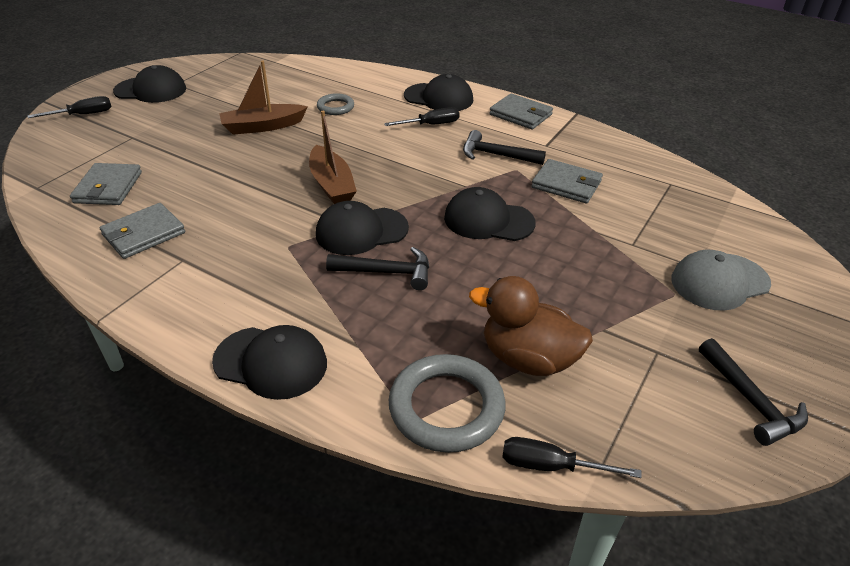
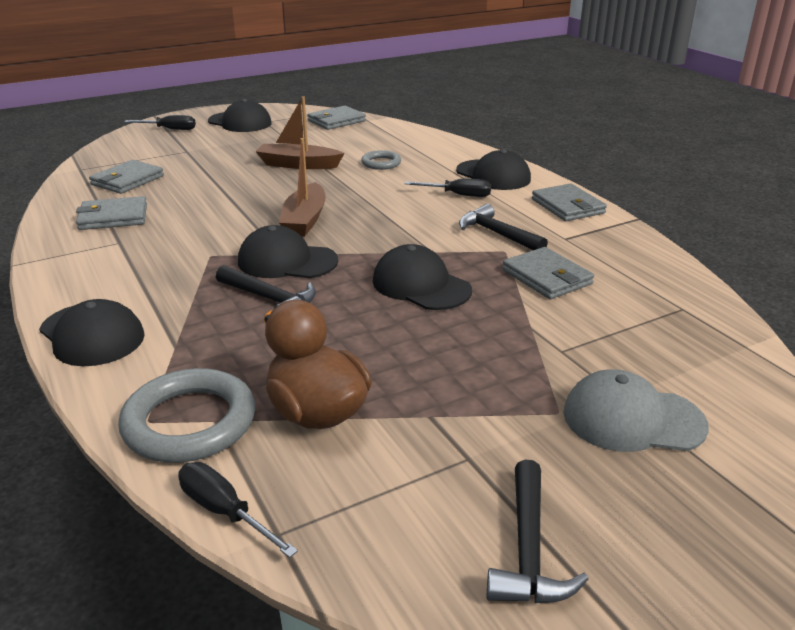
camera: 30 degrees right, 10 degrees down
none -> grey wallet [307,106,366,130]

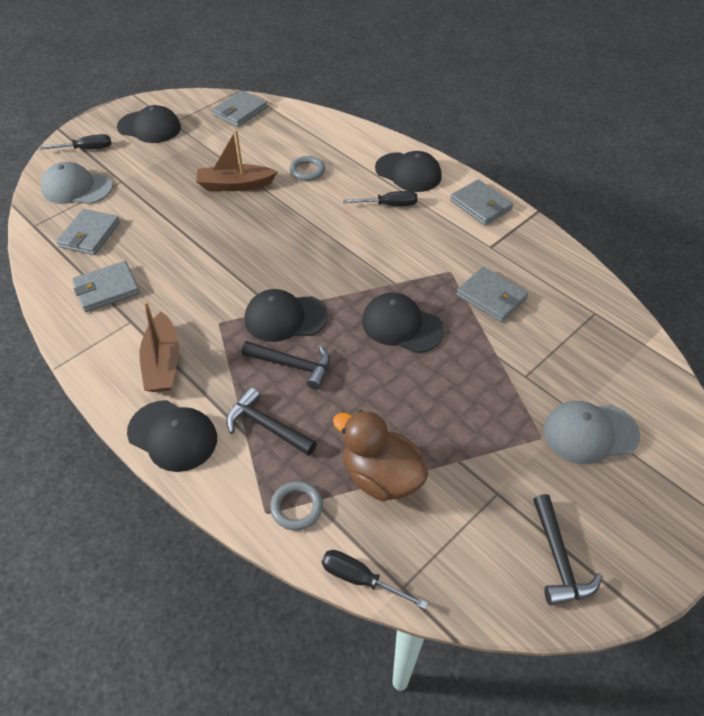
camera: 15 degrees left, 20 degrees up
grey ring [118,368,255,463] -> grey ring [270,481,323,530], size x0.55
brown boat [279,138,326,237] -> brown boat moved to [140,301,179,392]
black hammer [459,204,548,250] -> black hammer moved to [227,387,317,456]
none -> grey cap [41,162,113,204]

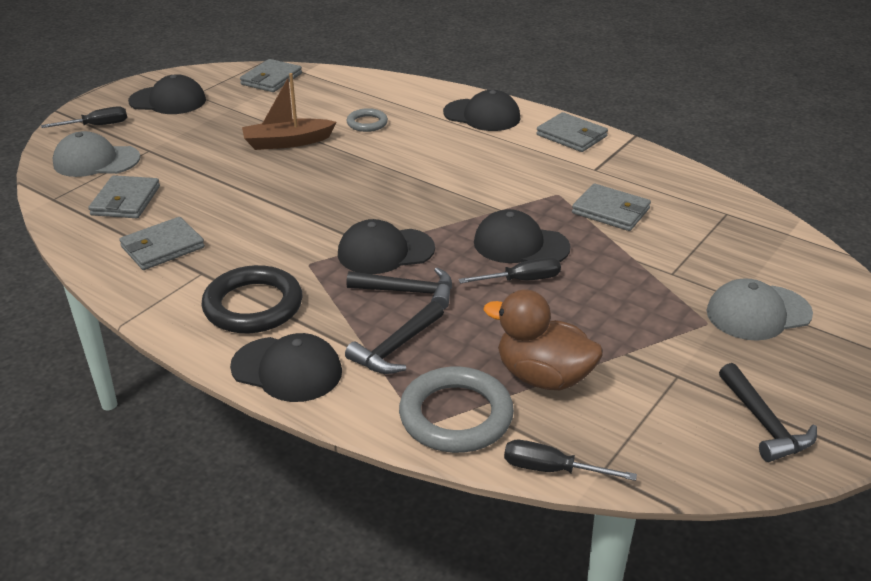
camera: 10 degrees left, 15 degrees down
brown boat [140,301,179,392] -> black ring [202,265,303,333]
black hammer [227,387,317,456] -> black hammer turned 75 degrees counterclockwise [345,301,444,374]
grey ring [270,481,323,530] -> grey ring [399,366,514,453], size x1.83
black screwdriver [343,191,417,206] -> black screwdriver moved to [459,257,561,283]

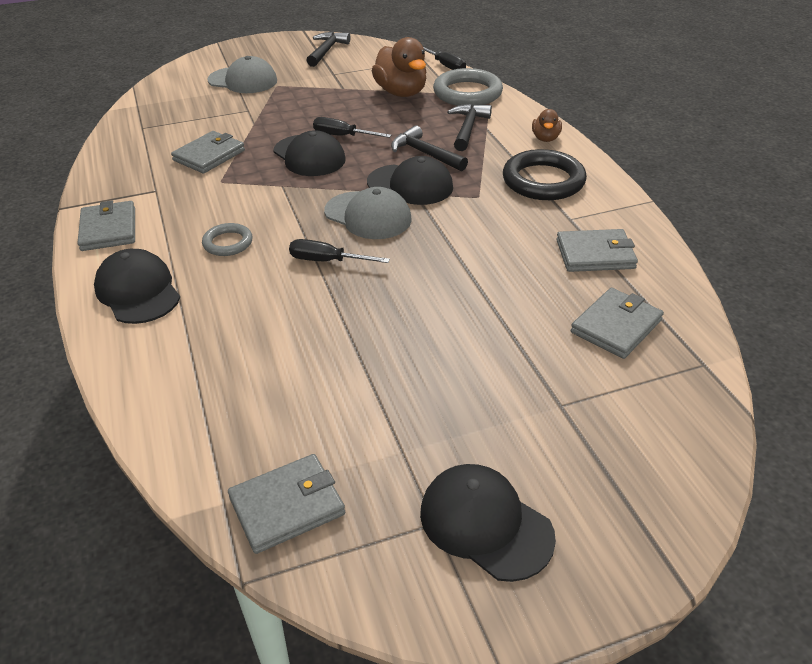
camera: 145 degrees left, 5 degrees up
black screwdriver [41,106,127,128] -> black screwdriver moved to [289,239,390,263]
grey cap [53,131,140,177] -> grey cap moved to [324,187,412,239]
black cap [230,333,342,402] -> brown duck [532,109,562,142]
brown boat [242,73,337,150] -> none
black hammer [345,301,444,374] -> black hammer turned 60 degrees counterclockwise [447,104,492,151]
grey ring [347,108,388,132] -> grey ring moved to [202,223,253,256]
grey wallet [572,183,651,231] -> grey wallet turned 60 degrees clockwise [171,131,245,174]

